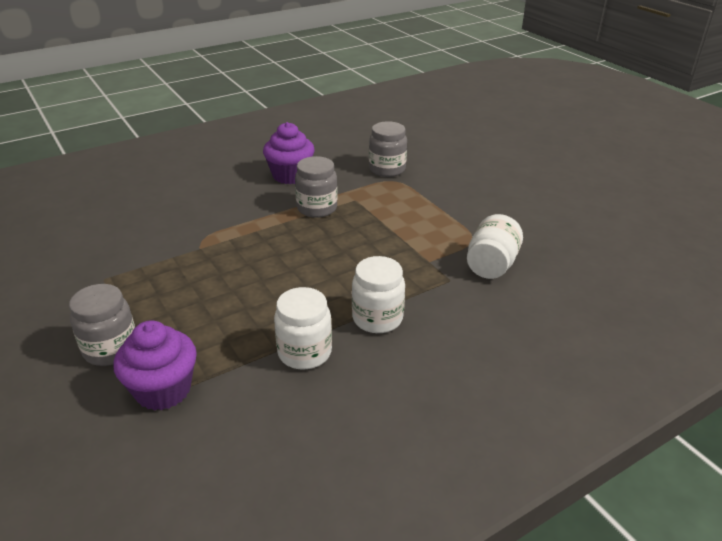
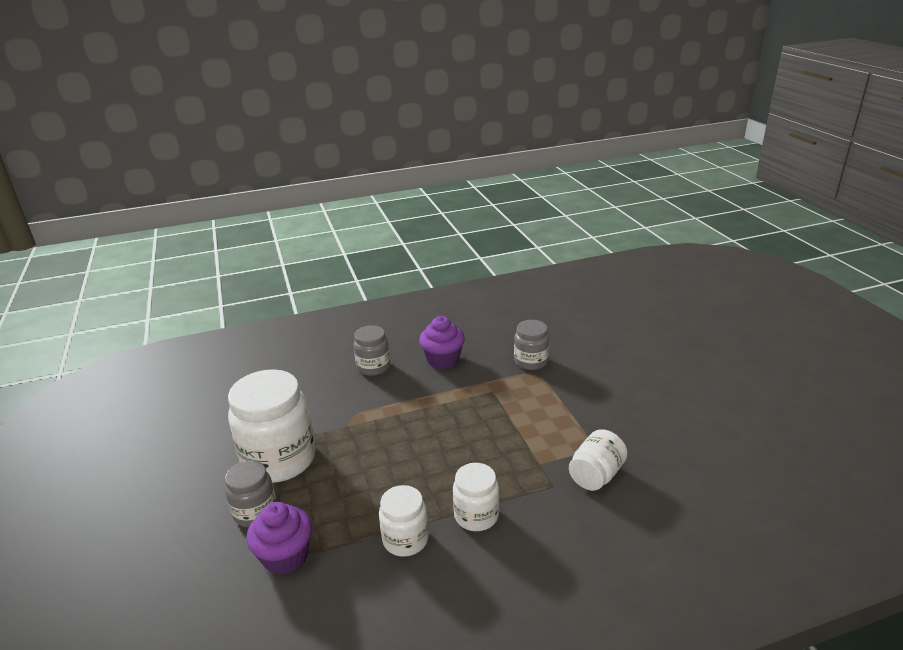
camera: 15 degrees right, 5 degrees down
grey jar [295,156,338,218] -> grey jar moved to [353,325,390,376]
none -> white jar [228,369,316,483]

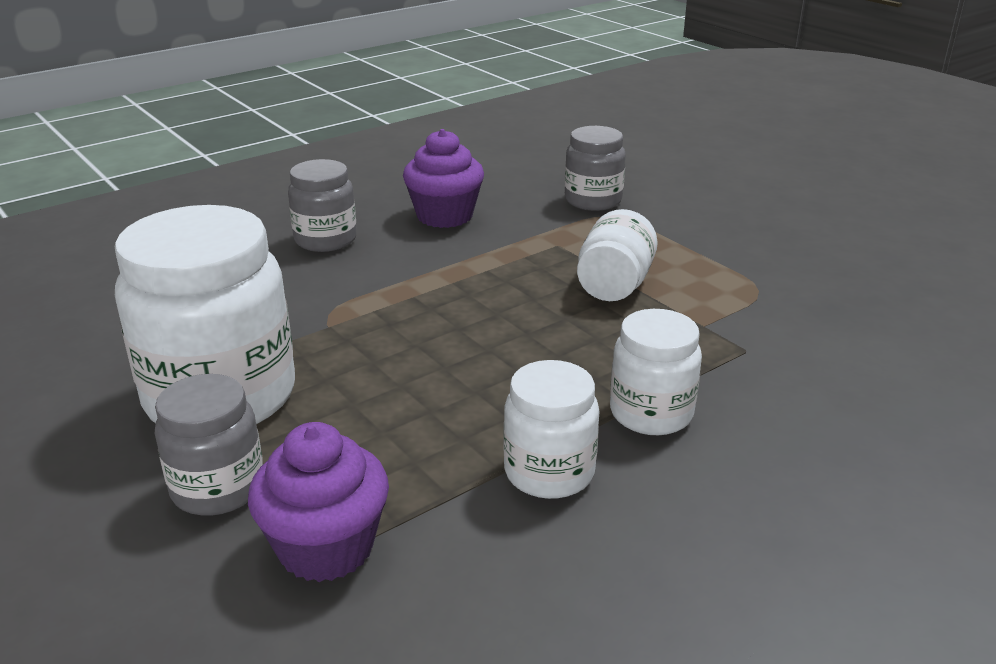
camera: 20 degrees left, 0 degrees up
white jar [569,429,627,491] -> white jar moved to [577,209,658,301]

